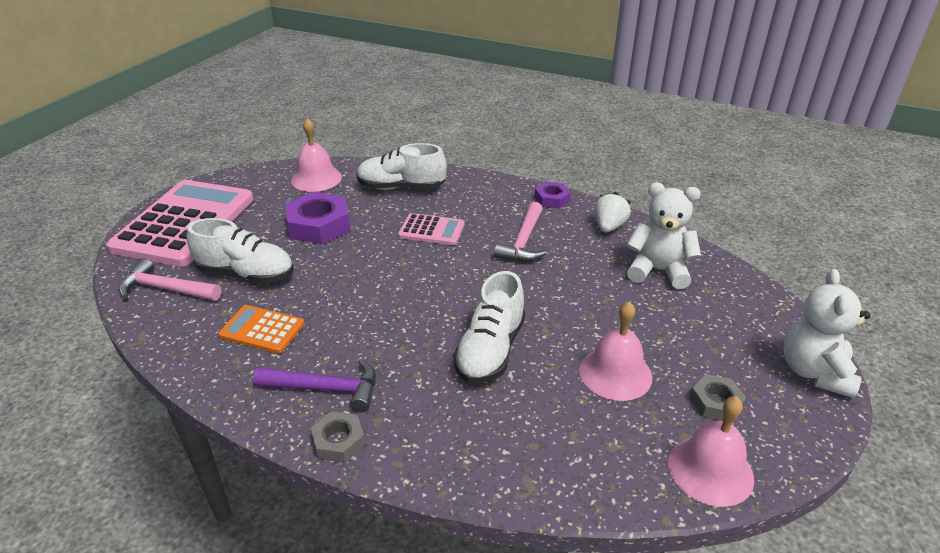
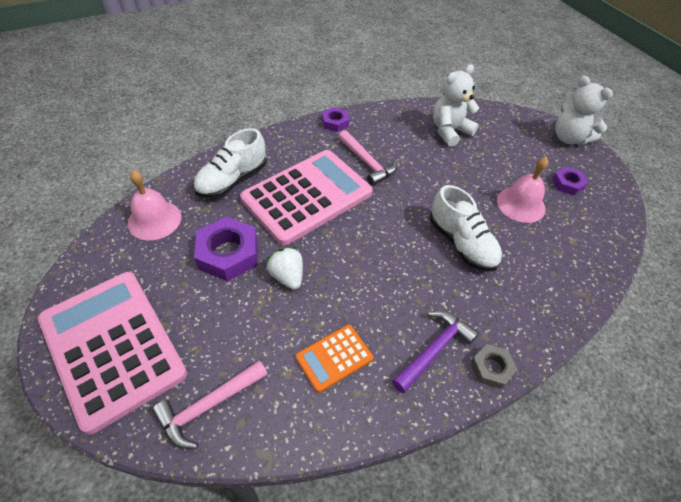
camera: 55 degrees left, 15 degrees up
white shoe [187,218,294,284] -> none
pink calculator [398,213,465,245] -> pink calculator [240,150,373,246], size x2.18
white strawberry [595,192,631,232] -> white strawberry moved to [266,247,303,290]
pink bell [668,396,754,507] -> none
grey nut [689,374,747,421] -> purple nut [552,167,588,196]

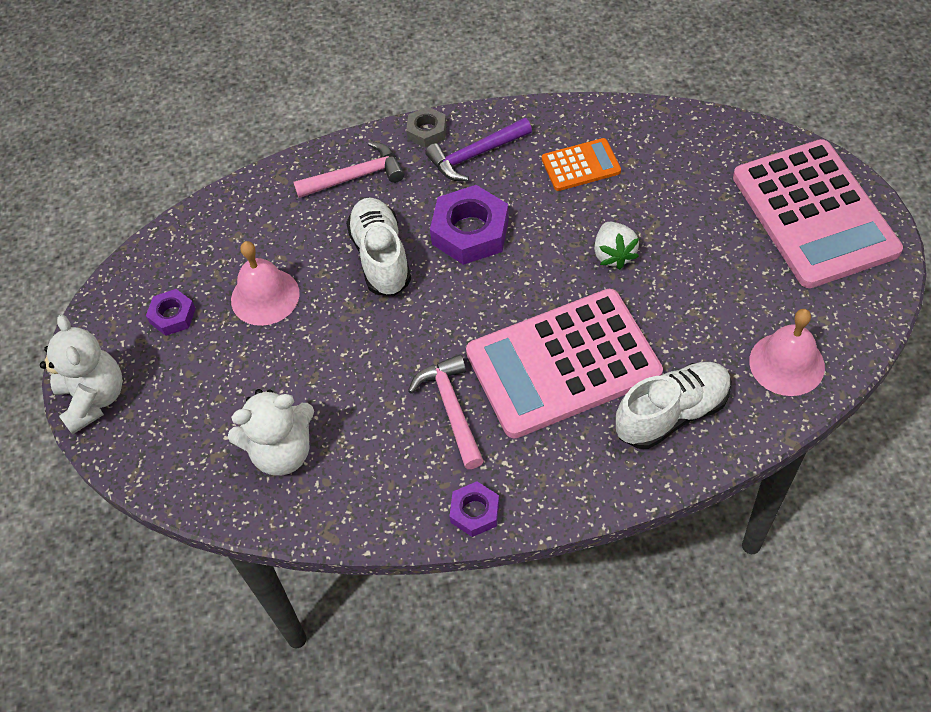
camera: 155 degrees left, 5 degrees up
pink hammer [152,360,268,449] -> pink hammer moved to [293,141,404,198]
purple nut [194,217,257,282] -> purple nut moved to [430,185,509,265]

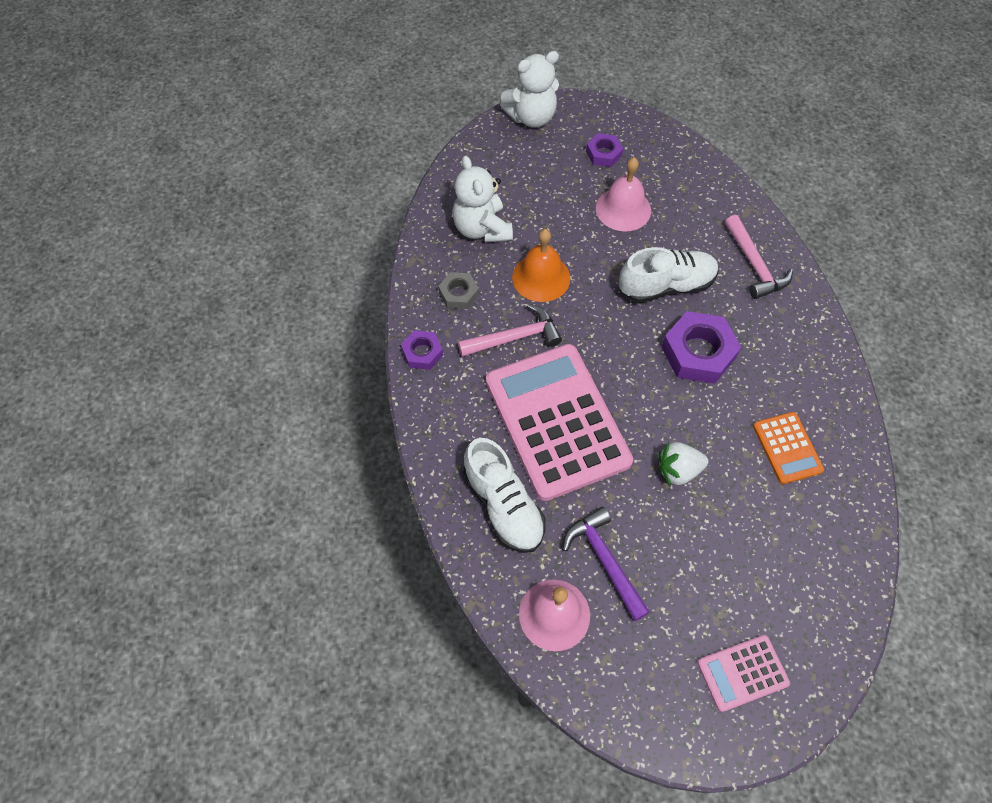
camera: 85 degrees right, 5 degrees up
grey nut [406,107,446,148] -> grey nut moved to [438,272,479,309]
purple hammer [425,118,532,181] -> purple hammer moved to [563,507,650,621]
pink calculator [733,139,903,288] -> pink calculator [698,635,790,712], size x0.46
none -> orange bell [512,229,570,302]

